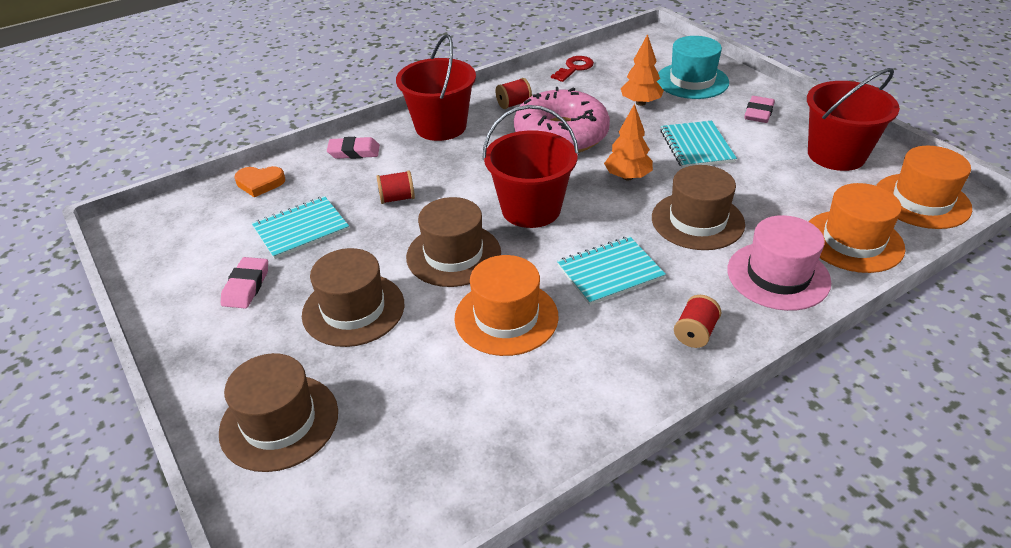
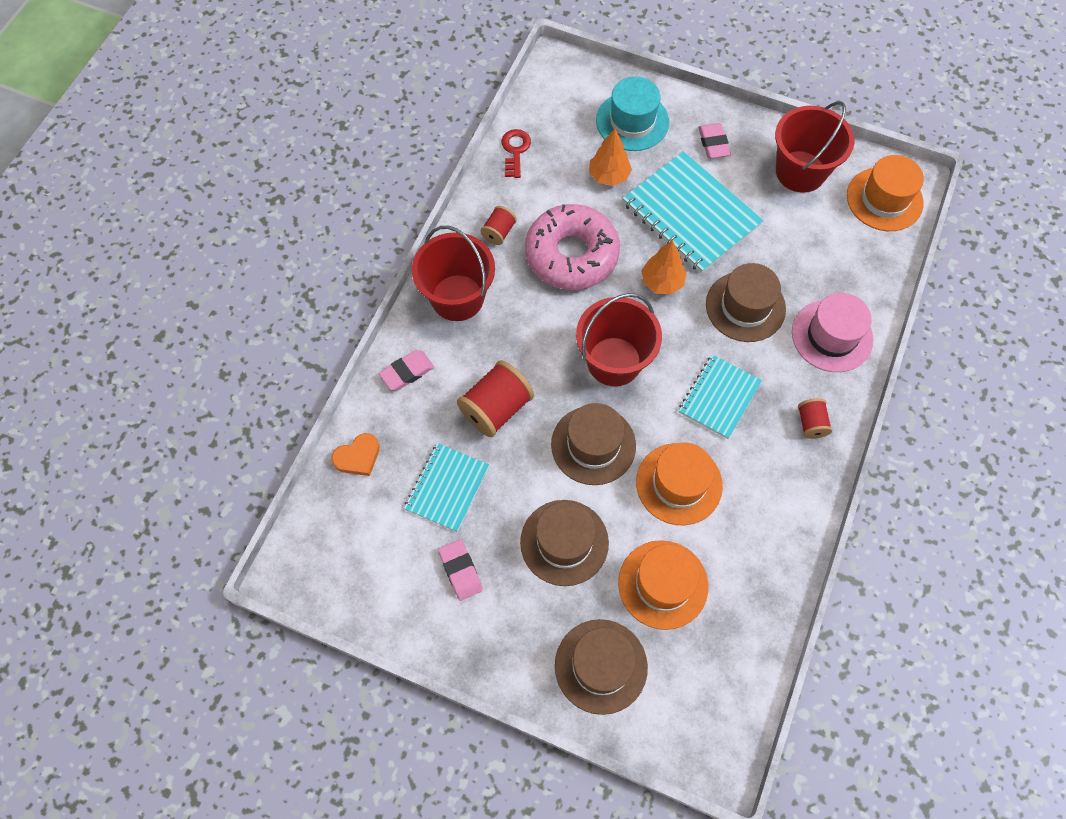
camera: 35 degrees left, 25 degrees up
red spool [376,171,415,204] -> red spool [457,360,534,437], size x1.83
turquoise notebook [660,121,737,168] -> turquoise notebook [622,151,764,273], size x1.67
orange hat [809,183,905,273] -> orange hat moved to [618,540,708,630]

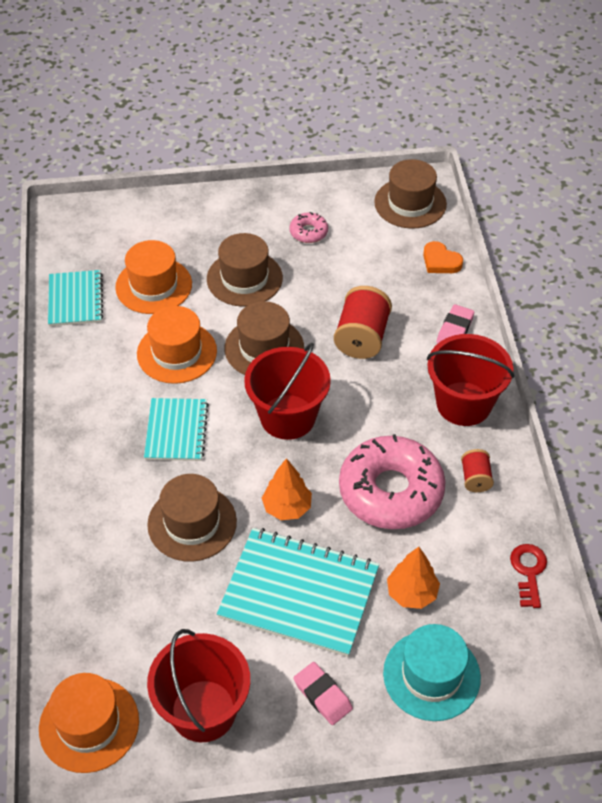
camera: 150 degrees right, 15 degrees down
orange heart [331,433,380,476] -> orange heart turned 75 degrees counterclockwise [423,241,463,273]
turquoise notebook [404,443,489,532] -> turquoise notebook moved to [48,270,103,326]
pink eraser [438,539,483,601] -> pink donut [289,212,328,243]
red key [501,129,531,178] -> red key turned 150 degrees counterclockwise [510,544,547,608]
brown hat [555,619,648,715] -> brown hat moved to [374,159,447,229]
pink hat [792,293,873,372] -> none
red spool [798,398,832,439] -> none

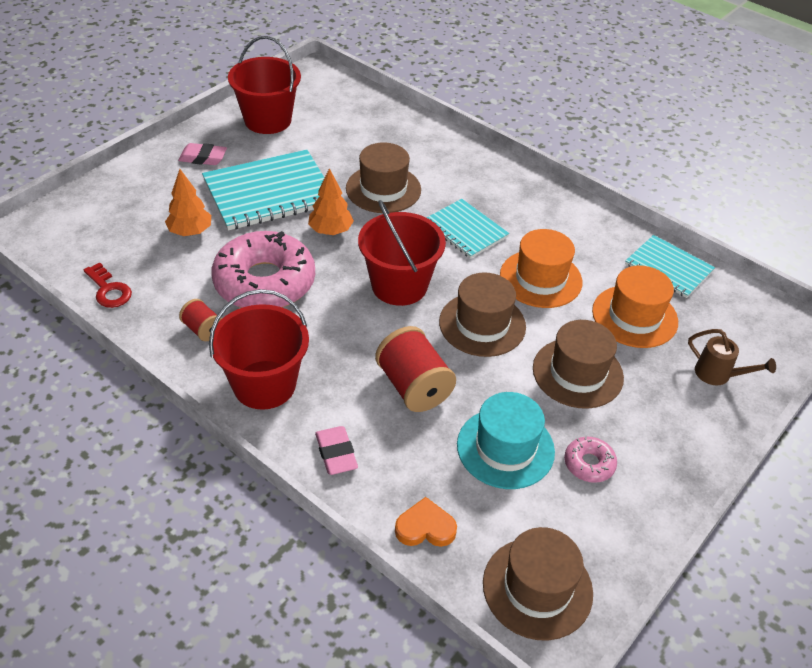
camera: 135 degrees right, 5 degrees down
orange hat [39,673,139,773] -> none
turquoise hat [383,624,481,721] -> turquoise hat moved to [457,392,555,489]
none -> brown watering can [688,329,776,385]

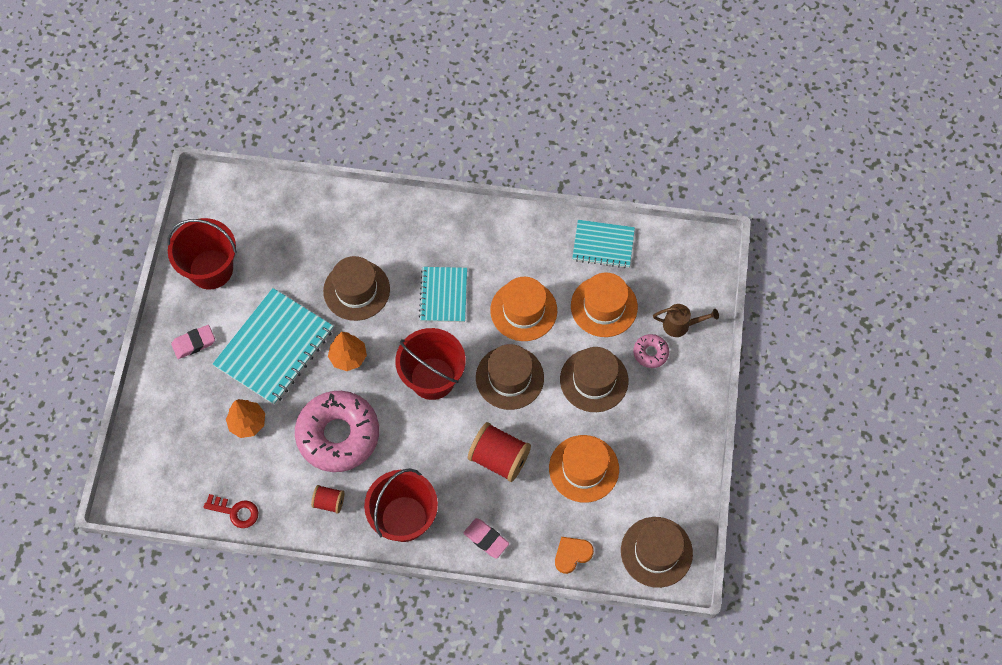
camera: 30 degrees left, 20 degrees up
turquoise notebook [427,199,509,259] -> turquoise notebook turned 75 degrees clockwise [419,267,467,322]
turquoise hat [457,392,555,489] -> orange hat [549,435,619,503]
pink donut [564,436,617,483] -> pink donut moved to [633,334,669,368]

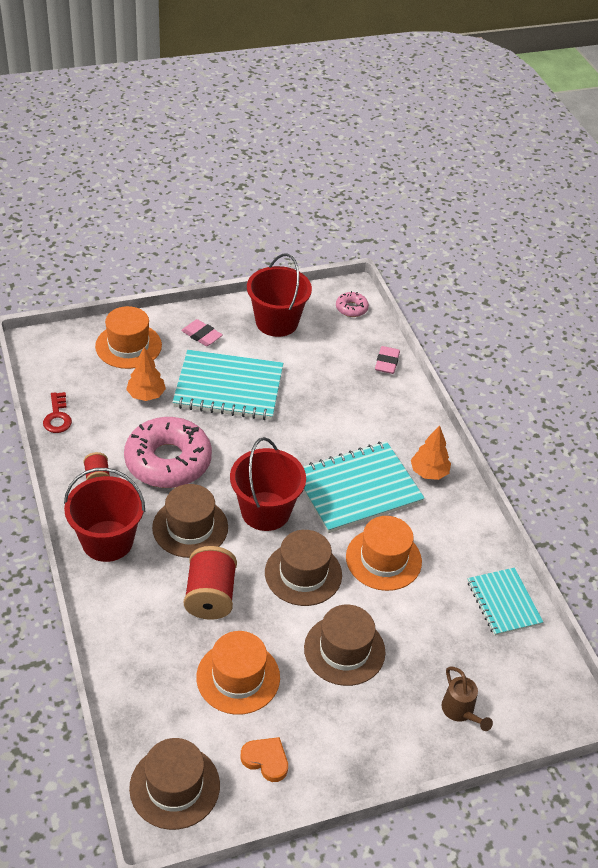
camera: 60 degrees right, 20 degrees down
brown hat [323,256,390,321] -> brown hat moved to [152,484,228,558]
orange tree [328,332,367,371] -> orange tree moved to [411,425,451,480]
turquoise notebook [419,267,467,322] -> turquoise notebook [303,441,425,533], size x1.67
pink eraser [463,518,509,559] -> pink eraser moved to [375,346,400,374]
orange heart [555,537,594,574] -> orange heart moved to [241,737,288,782]
orange hat [571,273,638,337] -> orange hat moved to [95,306,162,369]
pink donut [633,334,669,368] -> pink donut moved to [336,291,369,317]

